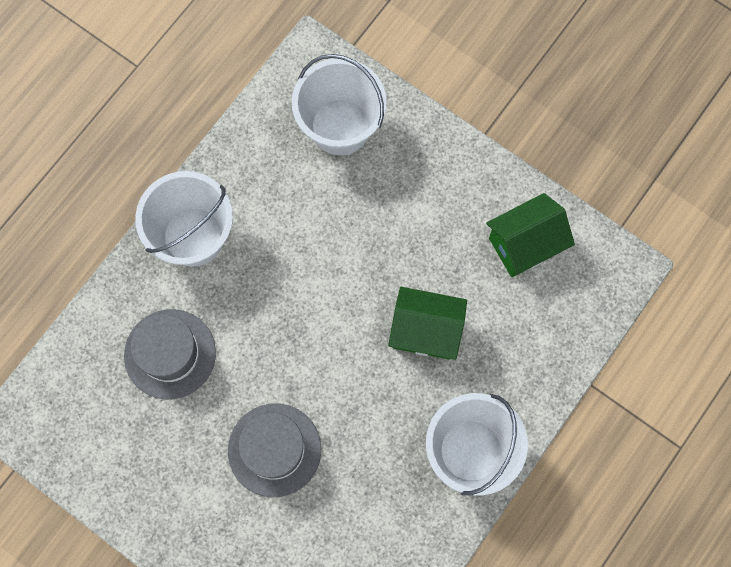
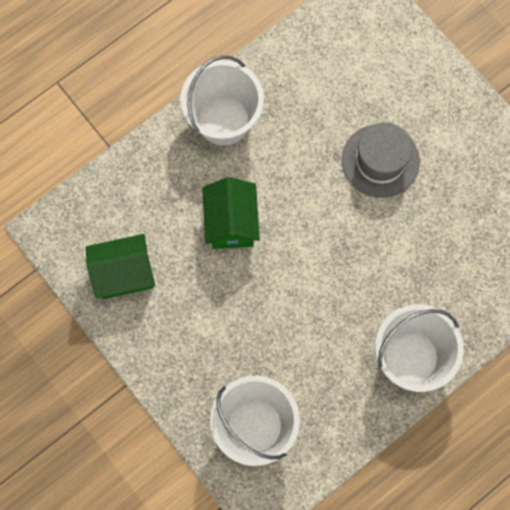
camera: 165 degrees left, 0 degrees up
grey hat [124,309,216,399] -> none
green house [388,287,467,360] -> green house turned 60 degrees clockwise [202,177,260,249]

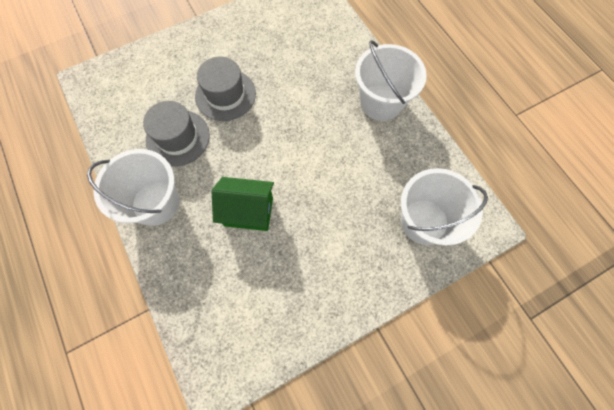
camera: 80 degrees left, 5 degrees down
green house [86,234,155,299] -> none
none -> grey hat [143,101,210,167]

